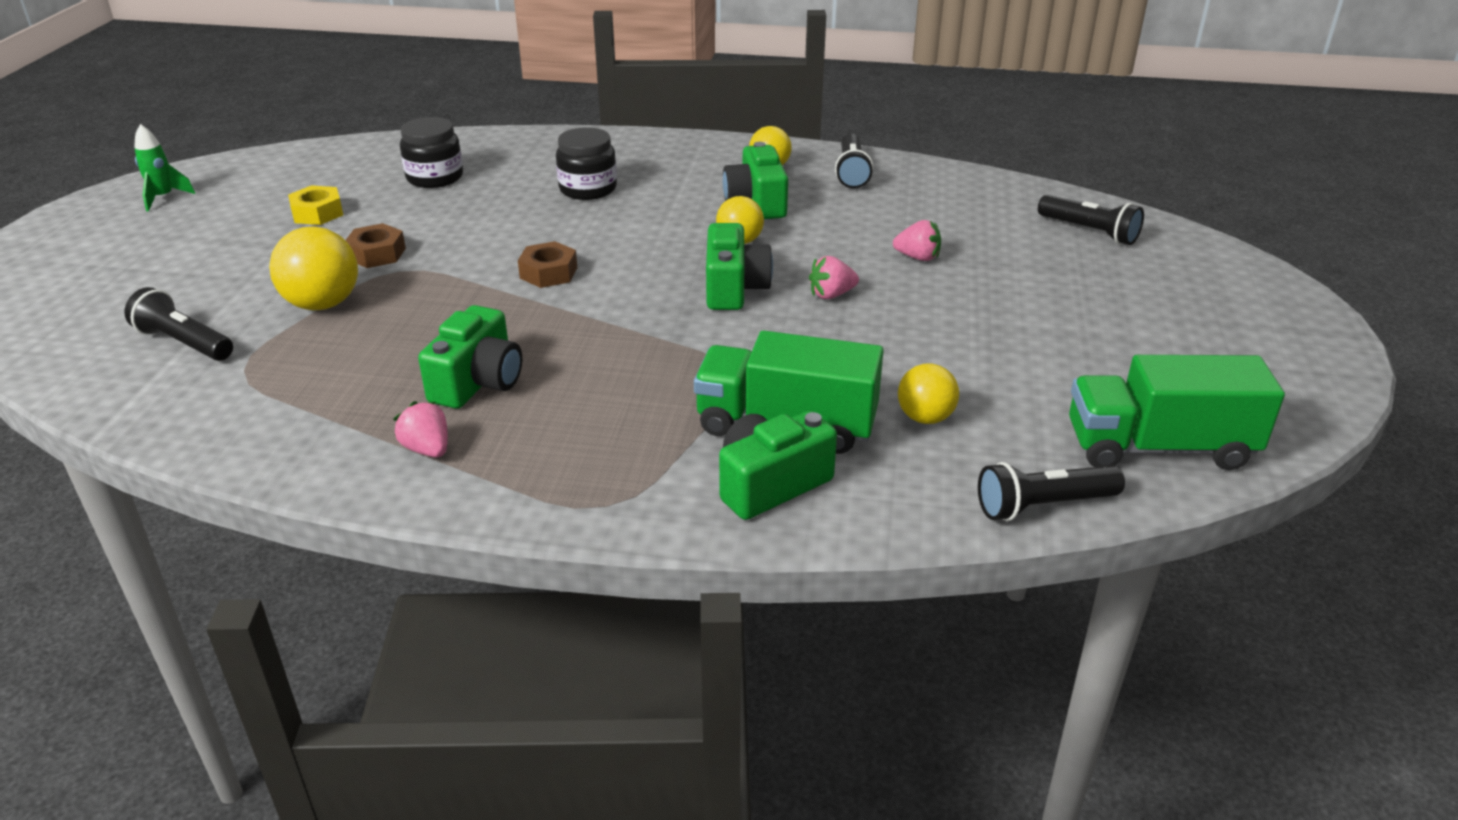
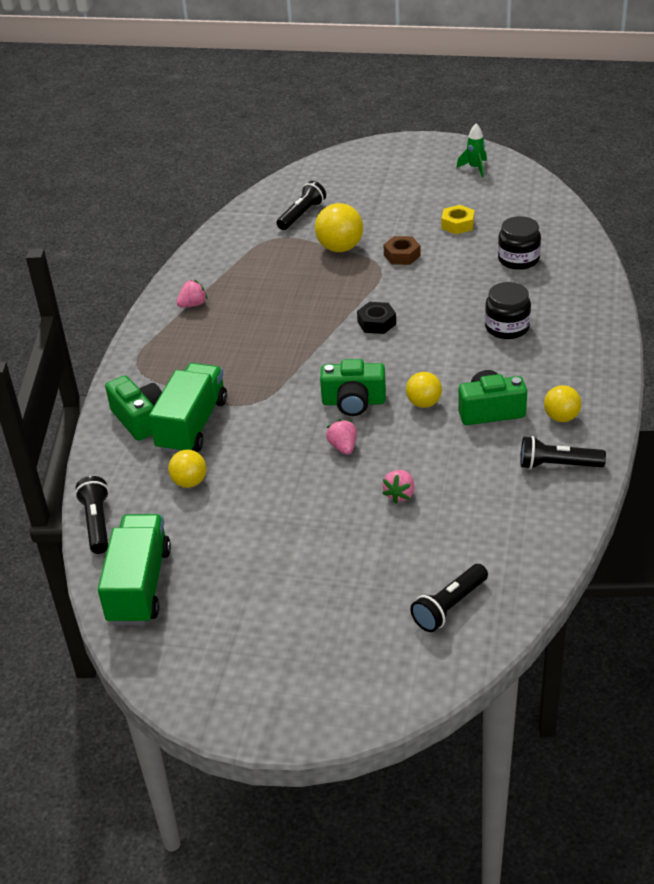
camera: 95 degrees right, 5 degrees up
green camera [418,305,522,409] -> none
brown nut [518,241,577,288] -> black nut [357,302,396,334]

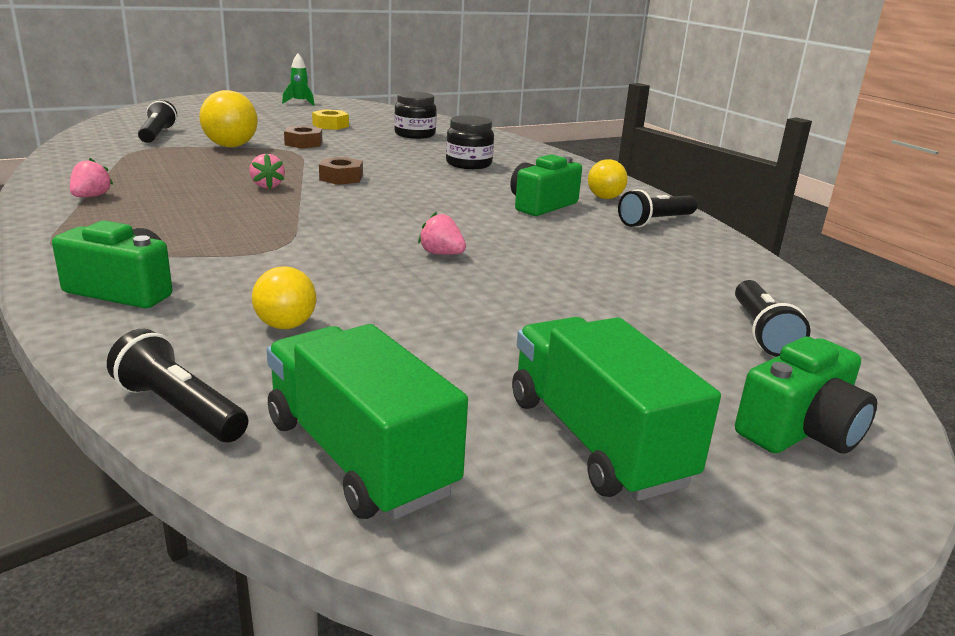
camera: 45 degrees left, 15 degrees down
green truck [149,363,227,454] -> green truck moved to [512,317,721,501]
green camera [320,359,386,416] -> green camera moved to [735,337,877,454]
black nut [357,302,396,334] -> brown nut [319,157,363,185]
pink strawberry [382,470,415,503] -> pink strawberry moved to [249,153,285,189]
yellow ball [406,372,442,408] -> none

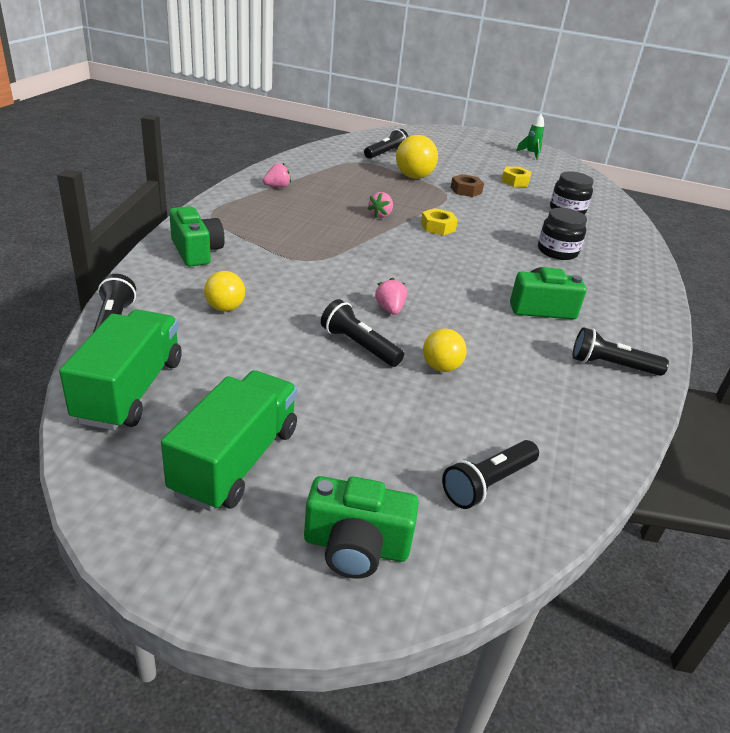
camera: 45 degrees right, 10 degrees up
brown nut [319,157,363,185] -> yellow nut [421,208,458,235]
yellow ball [588,159,628,199] -> yellow ball moved to [423,329,467,372]
none -> black flashlight [321,299,404,367]

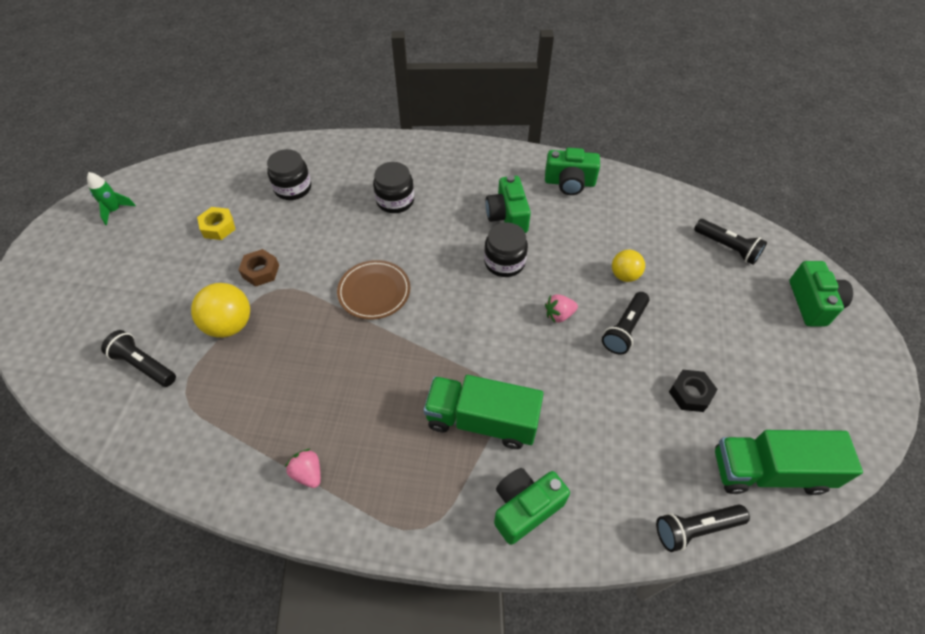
camera: 95 degrees left, 20 degrees up
green truck [161,370,297,511] -> green truck moved to [424,375,544,449]
yellow ball [204,271,245,312] -> none
pink strawberry [367,192,393,218] -> none
yellow nut [421,208,458,235] -> brown plate [337,260,410,320]
black flashlight [573,327,669,376] -> green camera [545,148,600,195]
none -> black jar [484,222,528,277]
none -> black nut [669,370,718,412]

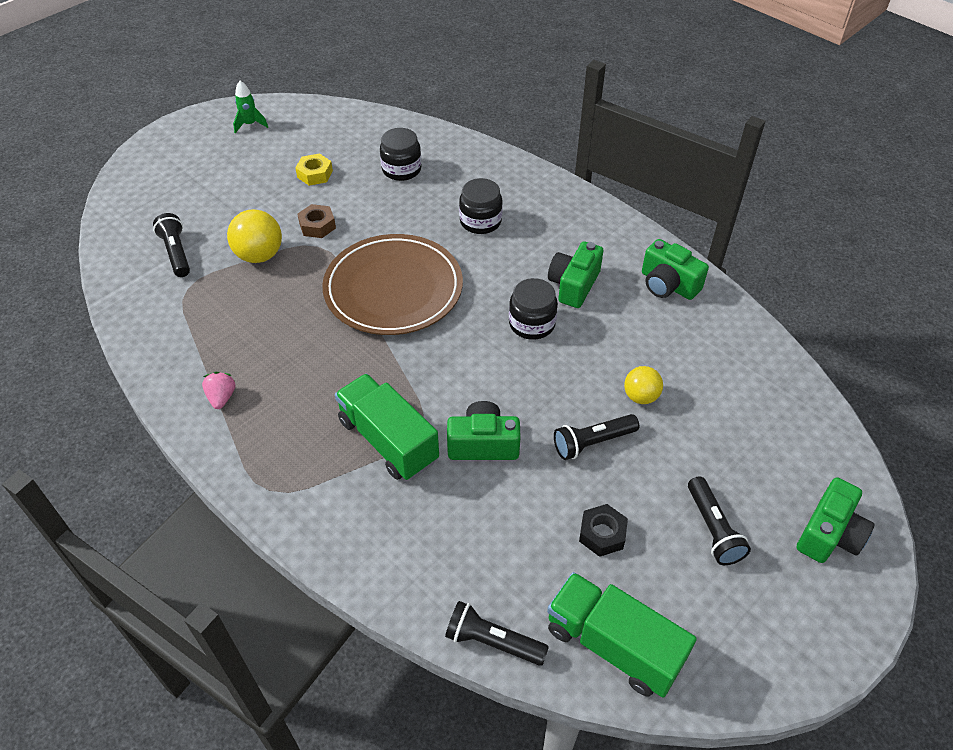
camera: 35 degrees right, 5 degrees down
brown plate [337,260,410,320] -> brown plate [322,234,463,335], size x1.81
green camera [494,468,570,545] -> green camera moved to [447,401,521,460]
pink strawberry [545,294,578,323] -> none
black flashlight [694,219,767,265] -> black flashlight moved to [688,476,751,565]

